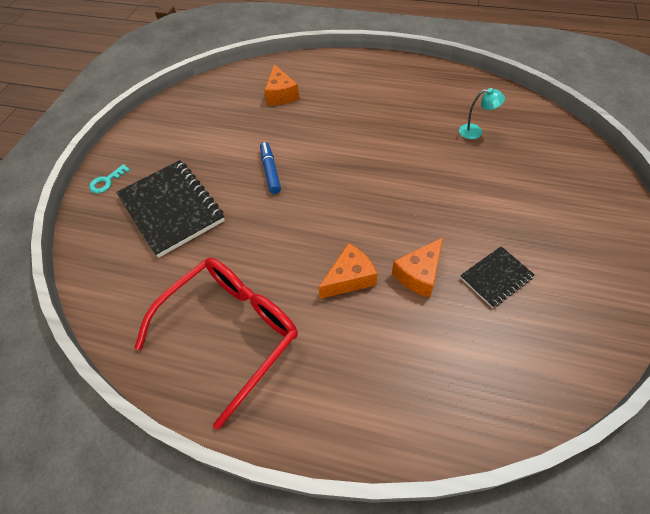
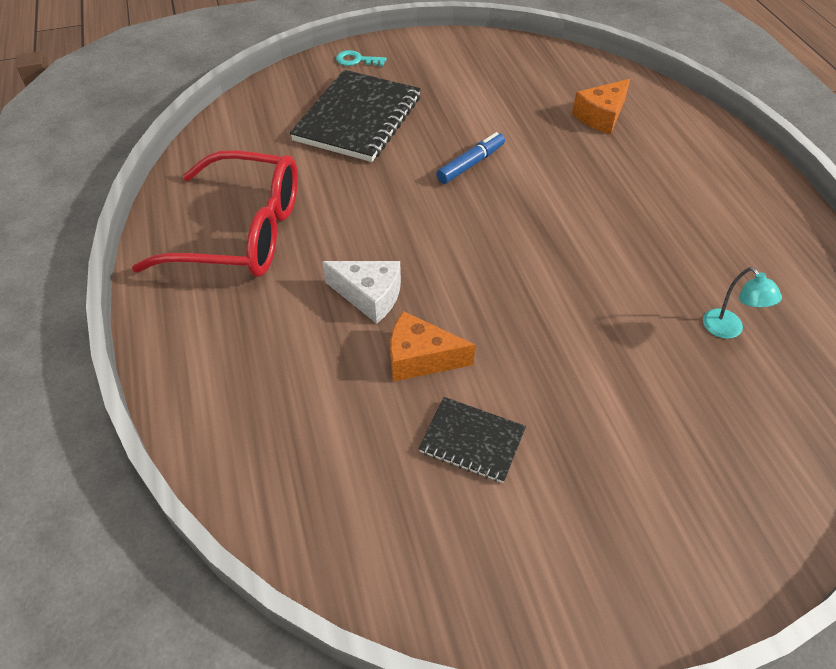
camera: 55 degrees right, 5 degrees down
orange cheese [318,243,378,299] -> white cheese [322,261,401,324]

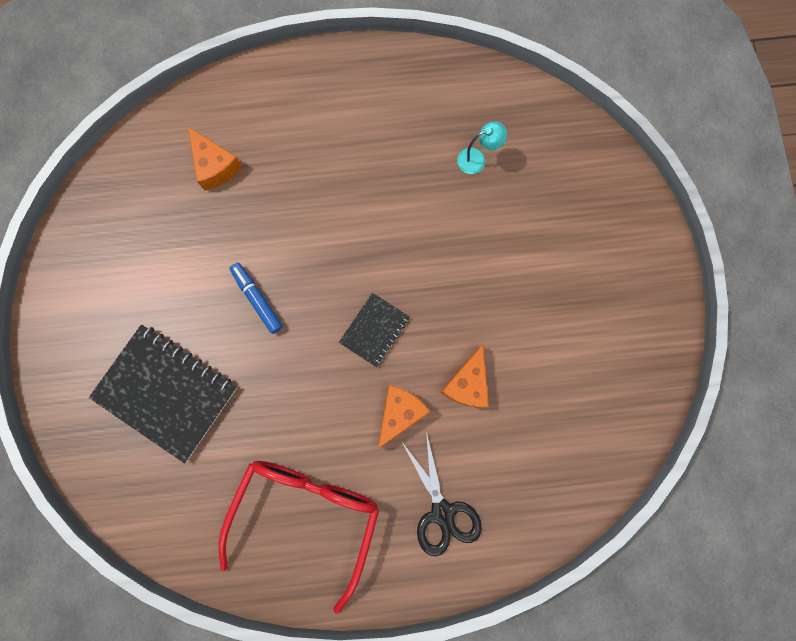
camera: 80 degrees left, 30 degrees up
white cheese [322,261,401,324] -> orange cheese [378,385,431,449]
turquoise key [336,50,387,67] -> none
black notebook [419,397,526,483] -> black notebook moved to [339,293,410,367]
none -> black scissors [402,432,482,557]

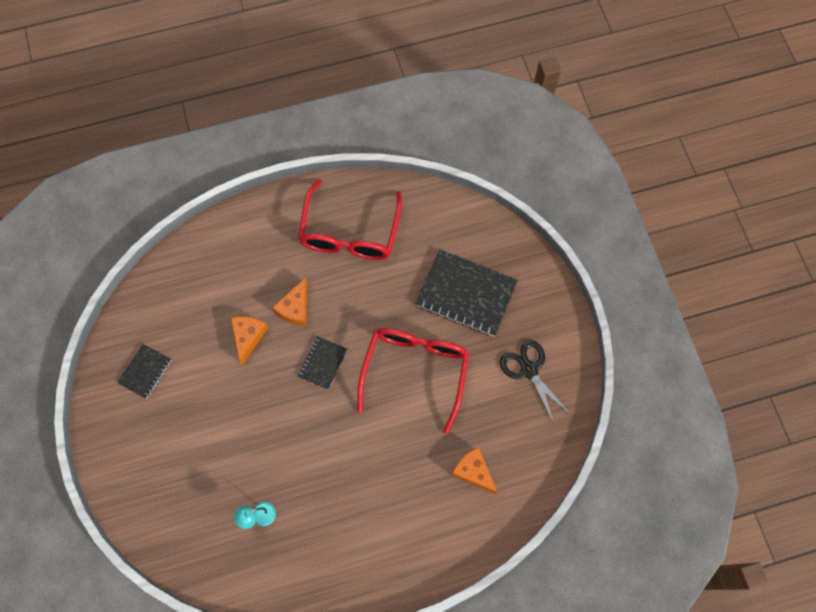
camera: 170 degrees right, 10 degrees down
blue marker [230,263,283,334] -> red glasses [357,328,470,434]
black scissors [402,432,482,557] -> black scissors moved to [500,340,571,424]
none -> black notebook [117,344,171,399]

